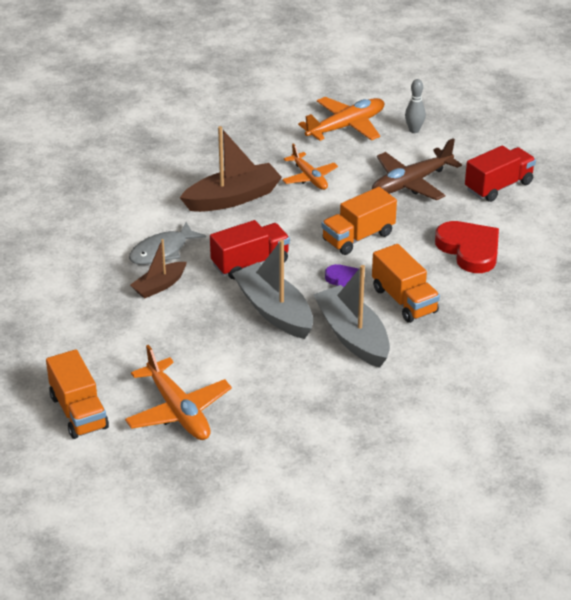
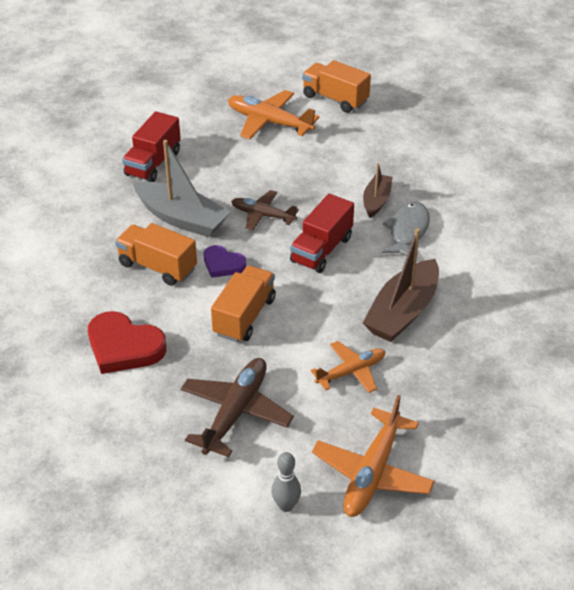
camera: 150 degrees right, 5 degrees up
grey boat [232,240,313,339] -> brown plane [231,190,299,231]
orange plane [282,144,338,190] -> orange plane turned 120 degrees clockwise [311,341,386,393]
red truck [465,145,536,202] -> red truck moved to [122,111,181,182]

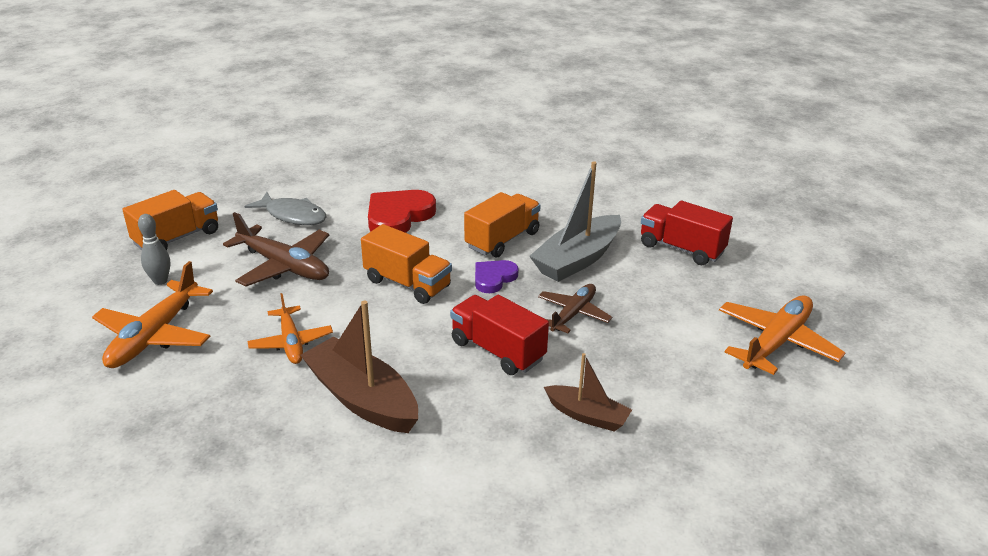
camera: 100 degrees right, 10 degrees down
orange truck [302,60,371,113] -> orange truck moved to [122,190,218,250]
orange plane [312,395,435,517] -> orange plane turned 105 degrees counterclockwise [92,261,213,368]
grey fish [382,202,430,257] -> grey fish moved to [244,192,327,225]

